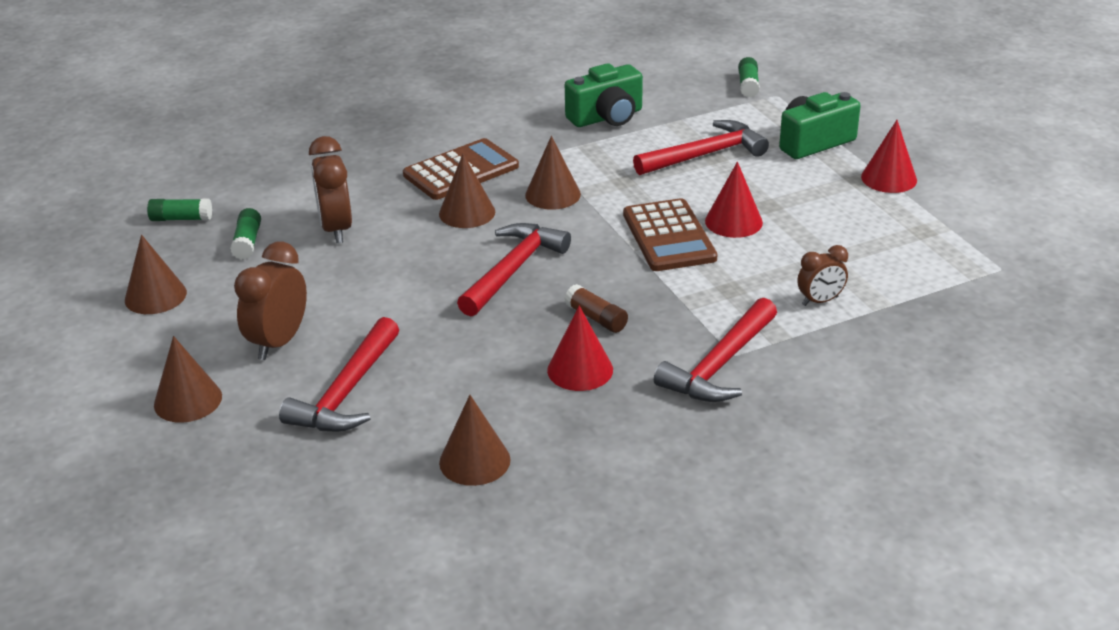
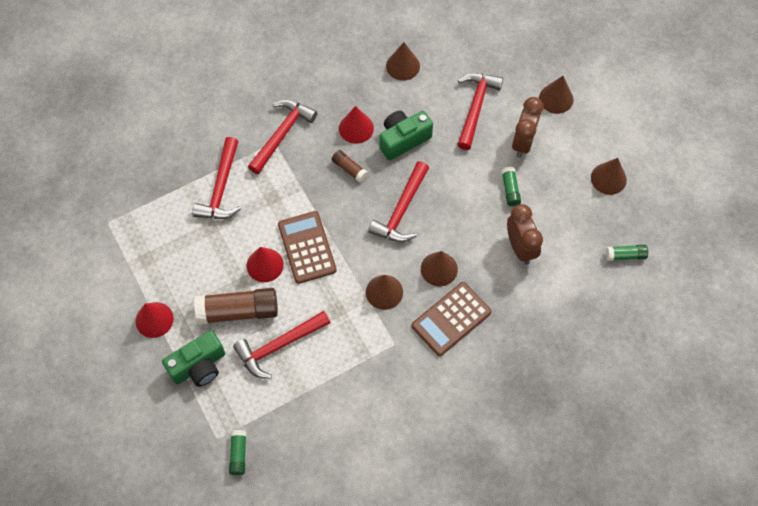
camera: 175 degrees right, 30 degrees up
green glue stick [230,208,261,260] -> green glue stick moved to [501,167,521,206]
green camera [565,63,643,127] -> green camera moved to [380,111,433,160]
brown clock [797,245,848,306] -> red hammer [192,137,241,219]
none -> brown glue stick [194,288,278,325]

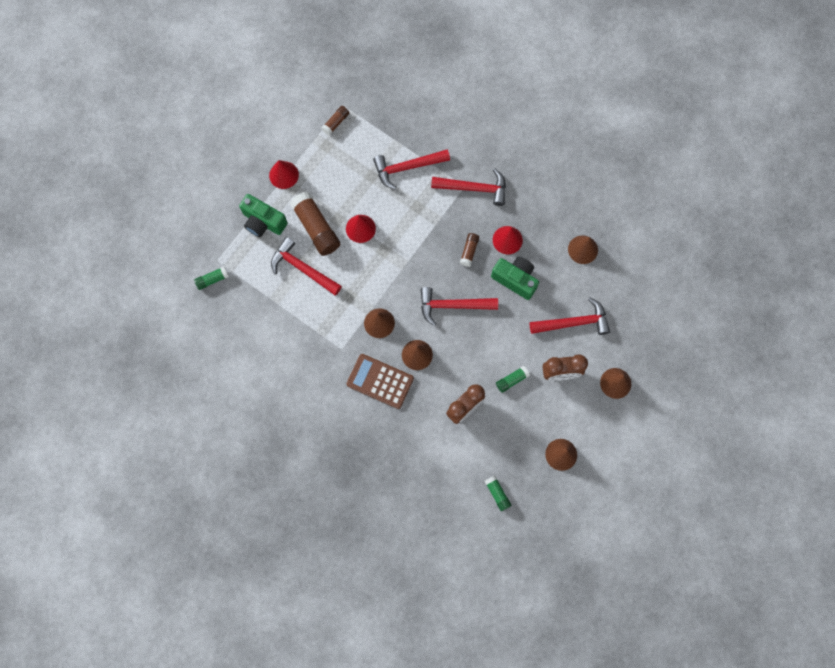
camera: 65 degrees right, 10 degrees up
brown calculator [278,211,337,284] -> none
none -> brown glue stick [322,106,349,136]

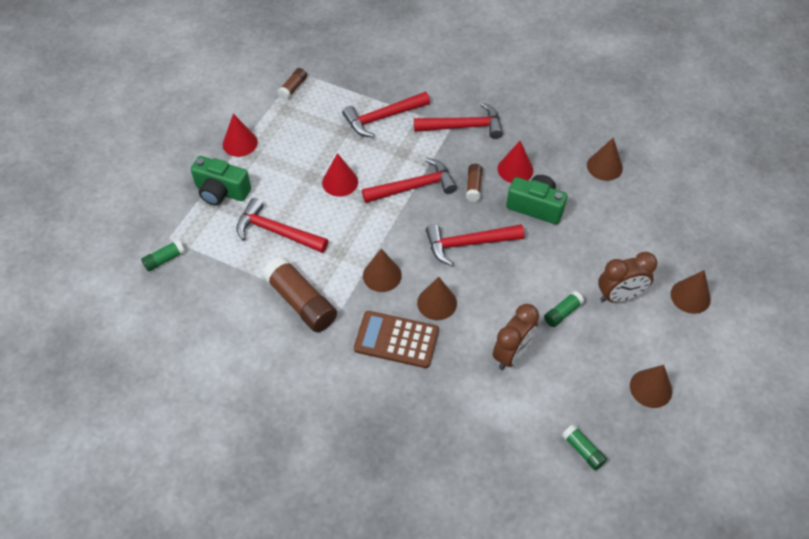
camera: 10 degrees left, 20 degrees down
brown glue stick [290,192,340,256] -> brown glue stick moved to [263,256,337,332]
red hammer [530,297,610,335] -> red hammer moved to [362,158,457,203]

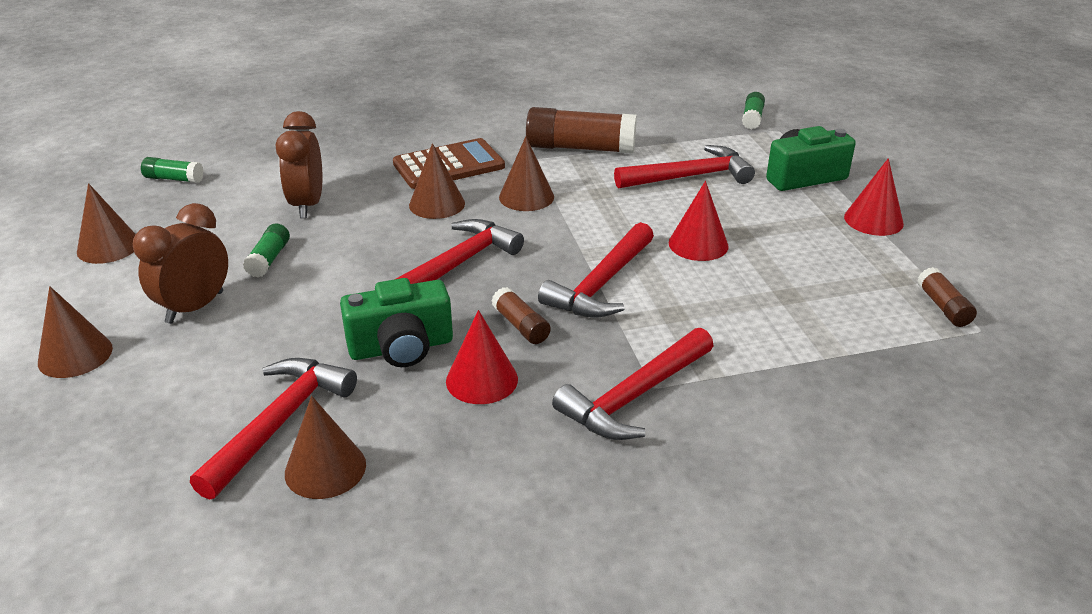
camera: 140 degrees right, 20 degrees down
red hammer [342,92,430,138] -> red hammer moved to [190,358,357,500]

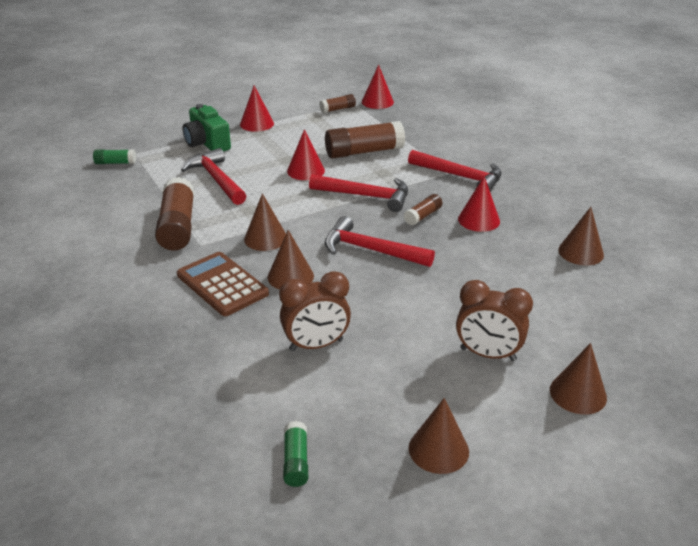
camera: 105 degrees left, 0 degrees up
red hammer [190,358,357,500] -> none
green glue stick [243,223,290,277] -> none
green camera [340,278,453,367] -> none
none -> brown glue stick [325,121,405,159]
none -> red cone [362,65,394,109]

